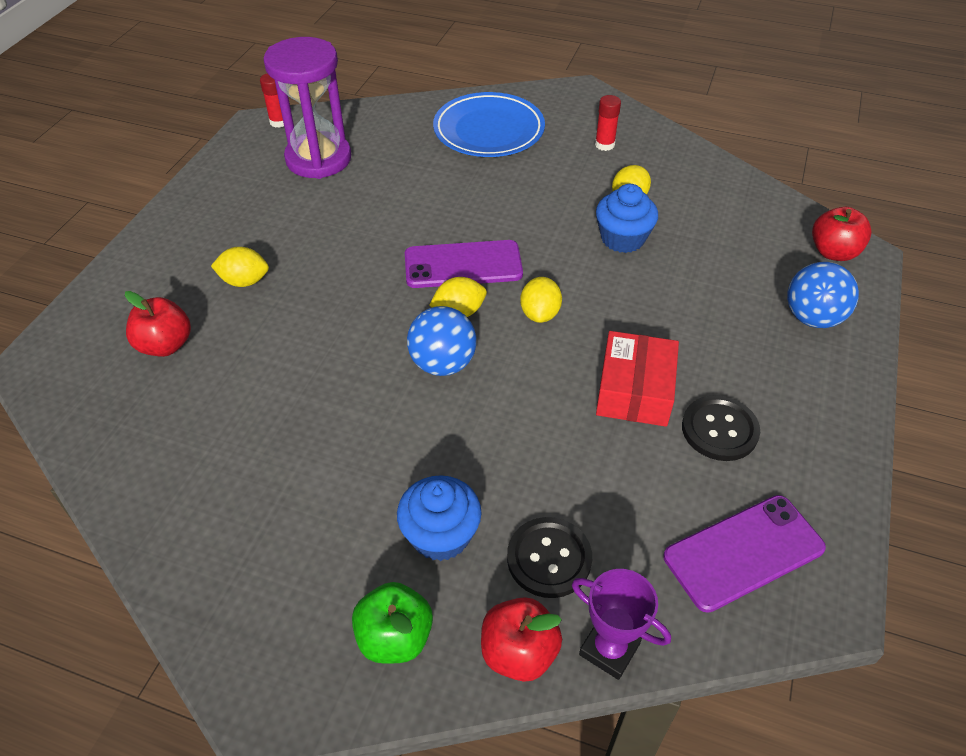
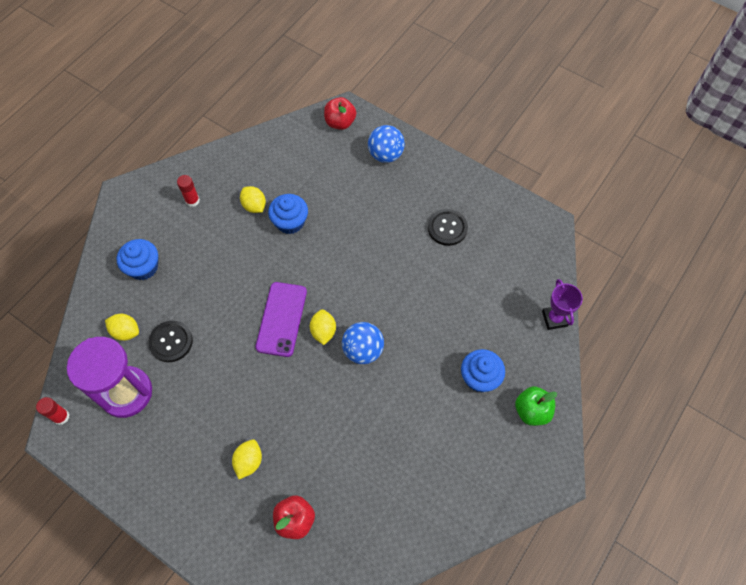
camera: 75 degrees left, 15 degrees up
blue plate [433,92,545,157] -> blue cupcake [117,239,158,280]
red apple [481,597,562,682] -> none
black button [507,517,592,598] -> black button moved to [148,321,193,362]
yellow lemon [520,277,562,323] -> yellow lemon moved to [105,314,139,341]
purple trophy [572,569,671,680] -> purple trophy turned 60 degrees counterclockwise [542,279,583,330]
red box [596,331,679,427] -> none
purple phone [663,495,826,613] -> none

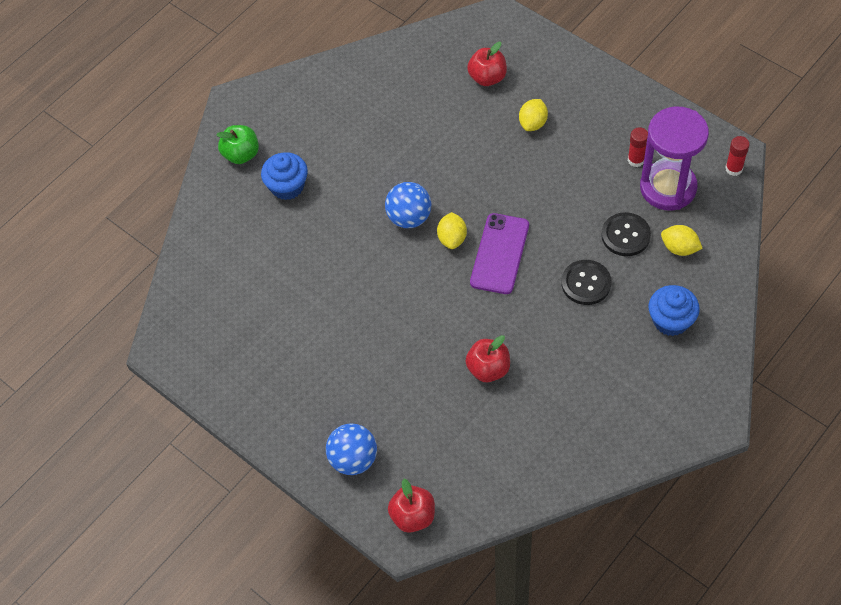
camera: 170 degrees left, 5 degrees down
red glue stick [177,175,200,207] -> red glue stick moved to [628,127,648,167]
yellow lemon [240,186,266,213] -> none
blue cupcake [268,194,308,234] -> red apple [465,335,510,382]
black button [428,209,468,246] -> black button moved to [561,260,612,305]
purple trophy [542,279,583,330] -> none

